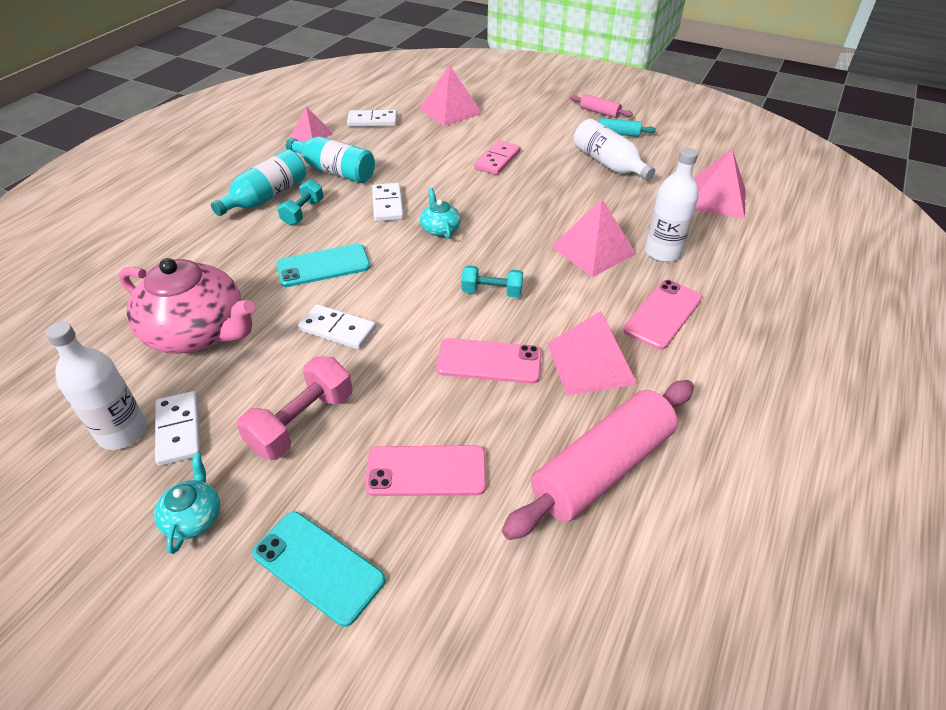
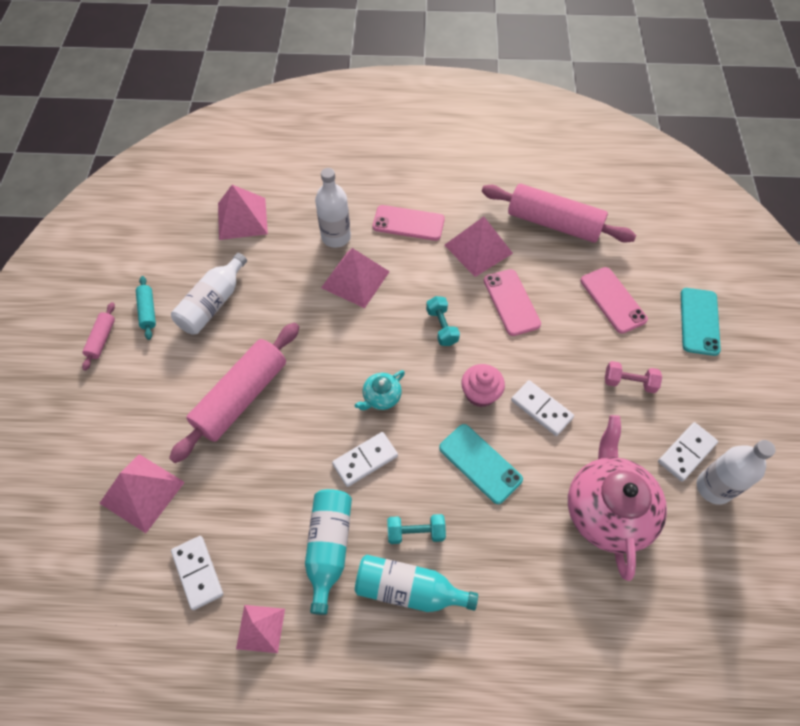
camera: 115 degrees left, 15 degrees up
turquoise teapot [154,453,220,554] -> none
pink dumbbell [236,356,352,460] -> pink dumbbell [605,361,662,393], size x0.64
white domino [298,304,376,350] -> white domino turned 45 degrees counterclockwise [511,380,574,436]
pink domino [475,140,521,175] -> pink rolling pin [169,323,299,463]
none -> pink cupcake [461,364,505,407]

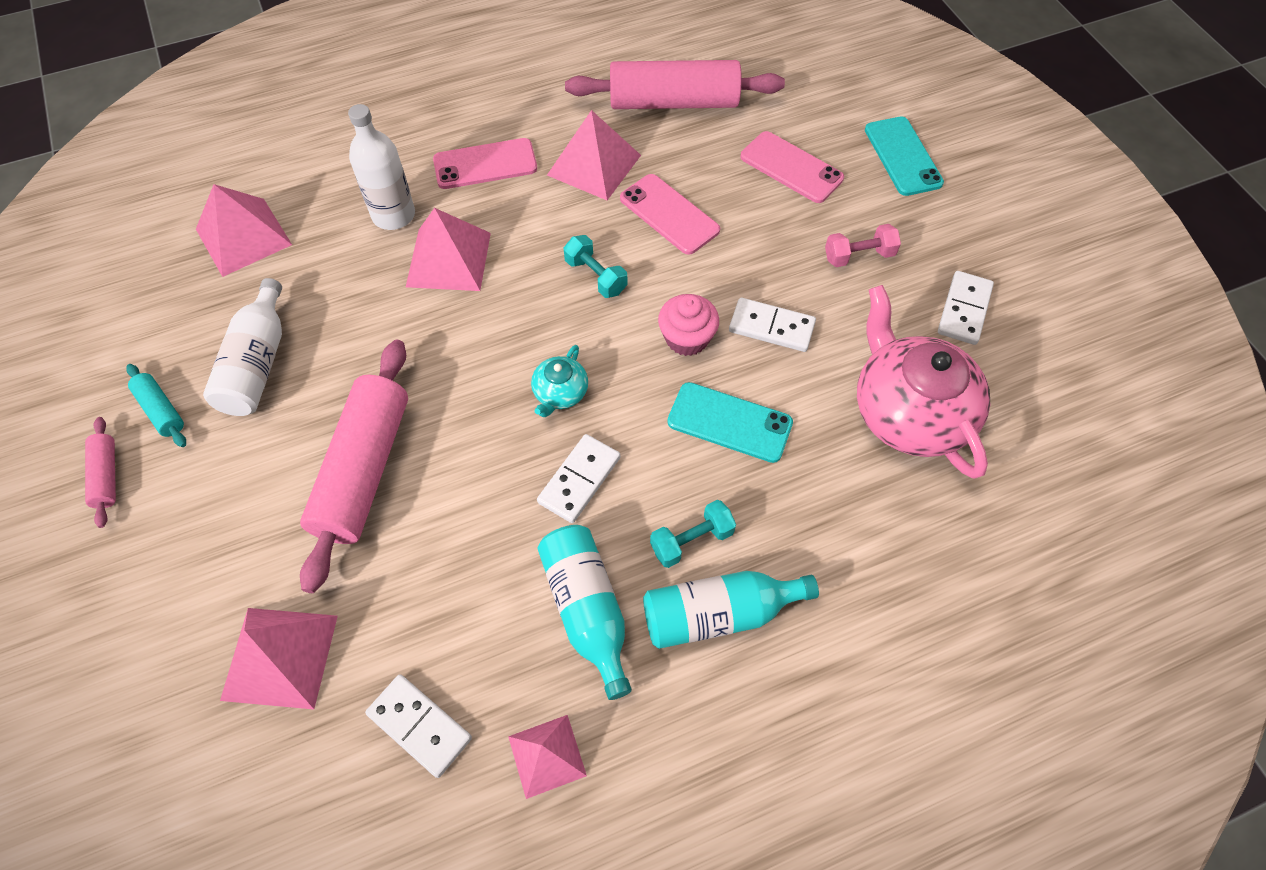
camera: 25 degrees left, 0 degrees up
white bottle [697,440,776,505] -> none

